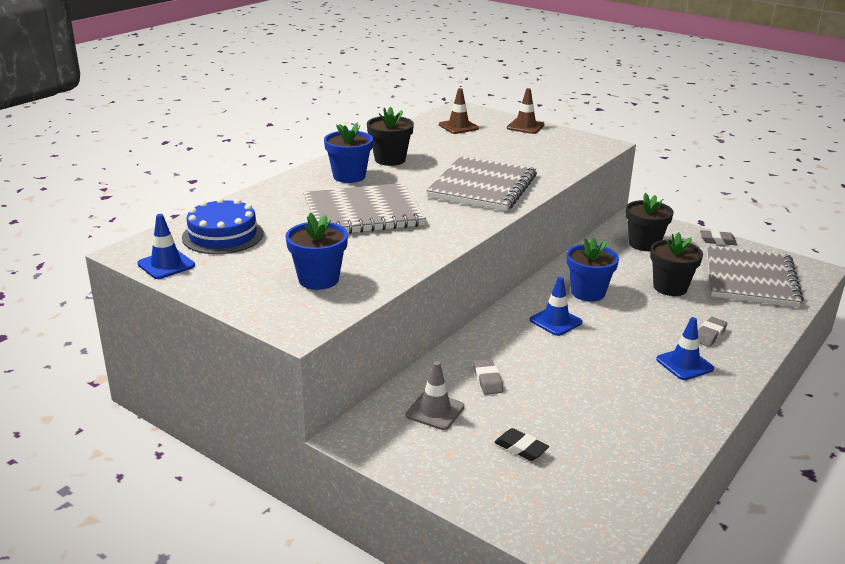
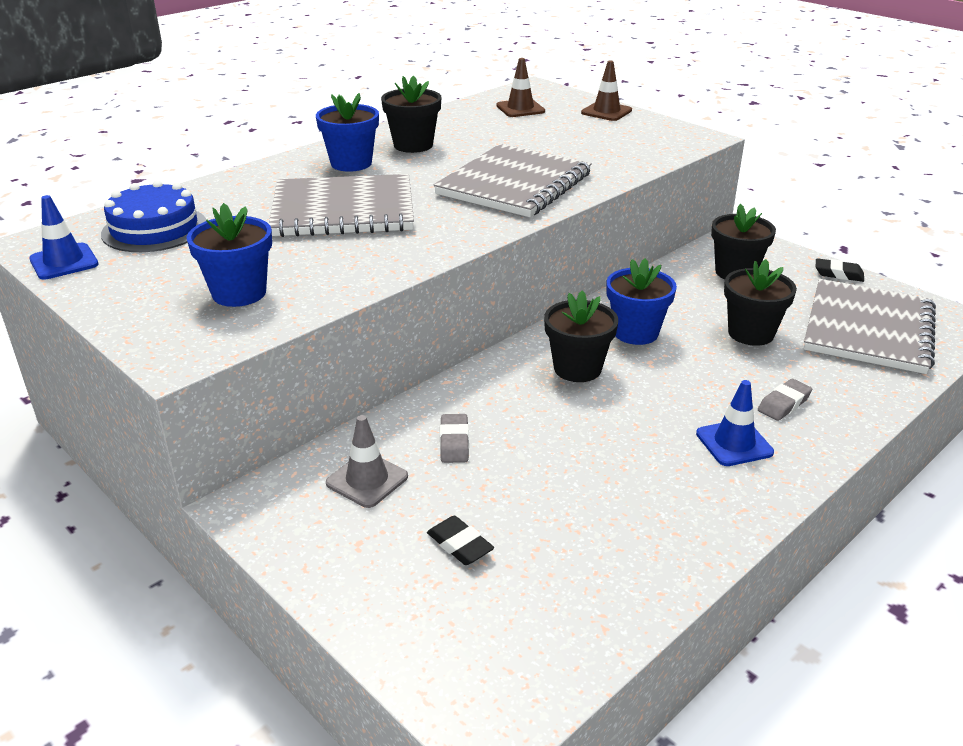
camera: 10 degrees right, 5 degrees up
blue traffic cone [530,277,582,336] -> black flower pot [544,291,618,382]
grey eraser [700,230,737,245] -> black eraser [815,258,864,282]

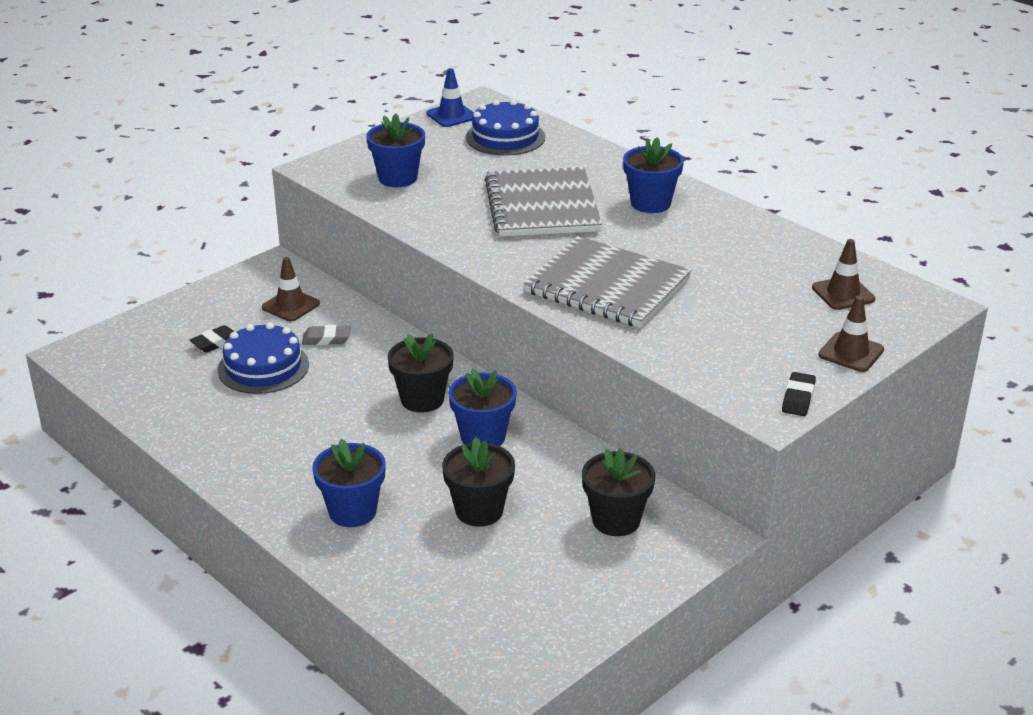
camera: 90 degrees right, 0 degrees up
grey traffic cone [326,415,408,508] -> brown traffic cone [262,257,320,322]
black flower pot [381,75,441,153] -> none
blue traffic cone [696,380,774,466] -> none
grey eraser [758,379,812,421] -> blue flower pot [312,439,386,527]
grey notebook [804,279,936,374] -> none
black eraser [815,258,864,282] -> black eraser moved to [782,372,816,416]
none -> blue cake [217,322,309,394]

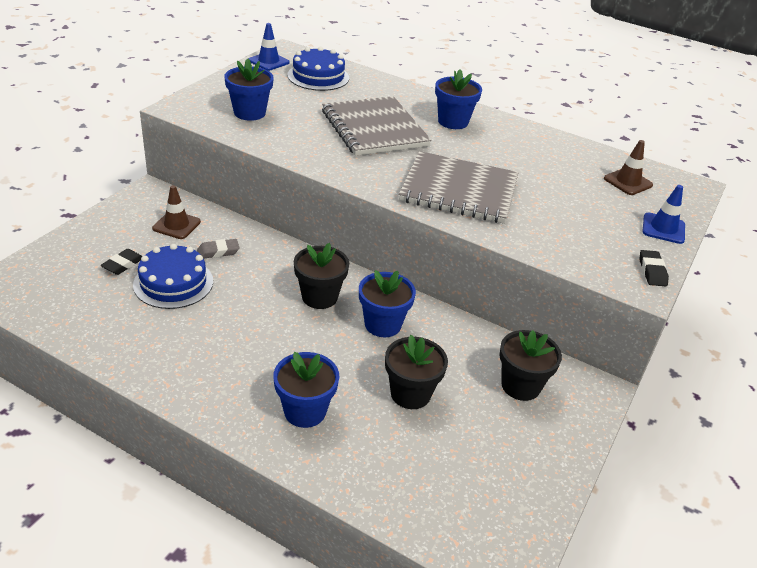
camera: 20 degrees left, 5 degrees up
brown traffic cone [819,296,884,372] -> blue traffic cone [642,185,685,244]

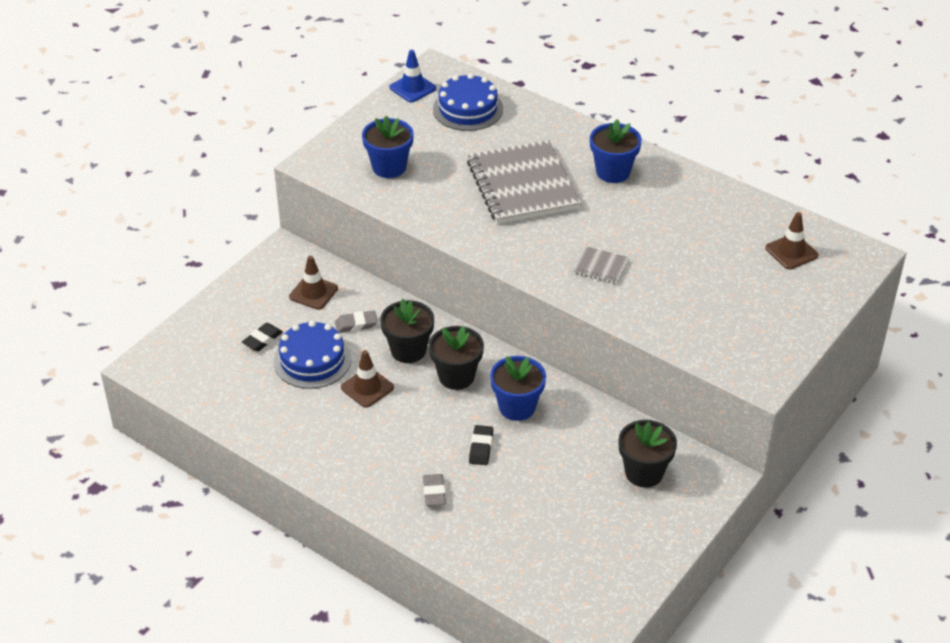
camera: 10 degrees right, 5 degrees up
blue flower pot [273,352,339,428] -> grey eraser [423,474,446,506]
black flower pot [385,335,448,409] -> black flower pot moved to [380,299,434,363]
grey notebook [399,151,519,224] -> grey notebook [573,246,630,284], size x0.43
black eraser [639,250,669,286] -> black eraser moved to [469,425,493,465]
blue traffic cone [642,185,685,244] -> none
none -> brown traffic cone [341,350,394,408]

